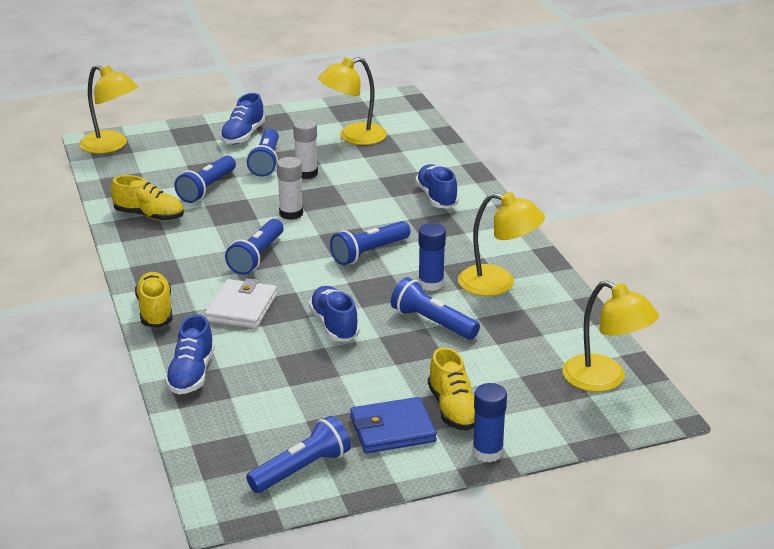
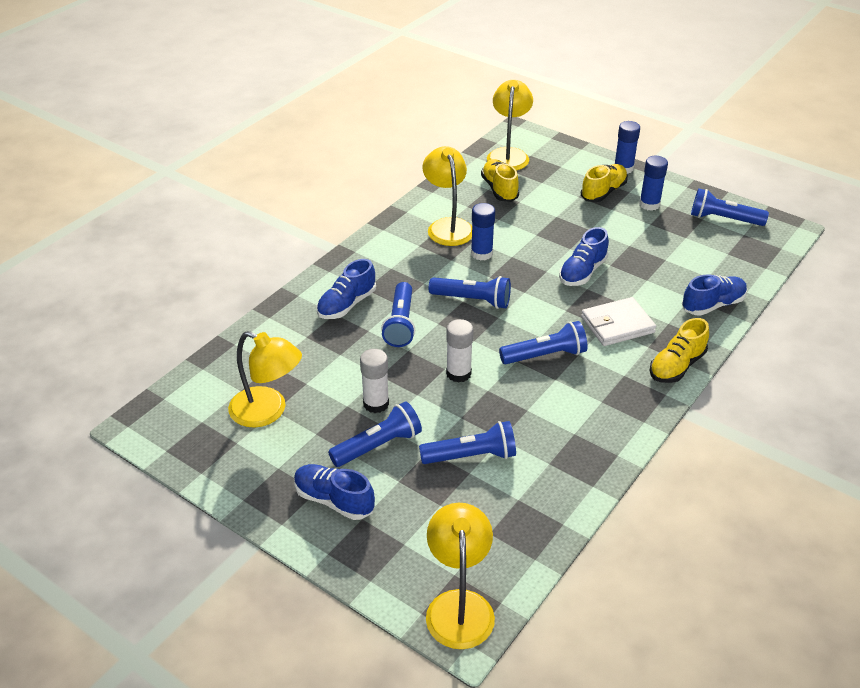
camera: 125 degrees left, 10 degrees up
yellow shoe [111,175,184,221] -> yellow shoe moved to [481,159,519,202]
blue shoe [220,93,265,144] -> blue shoe turned 135 degrees counterclockwise [294,464,375,520]
blue wallet [350,397,437,453] -> blue glue stick [639,156,668,211]
blue flashlight [391,277,480,340] -> blue flashlight moved to [381,282,415,347]

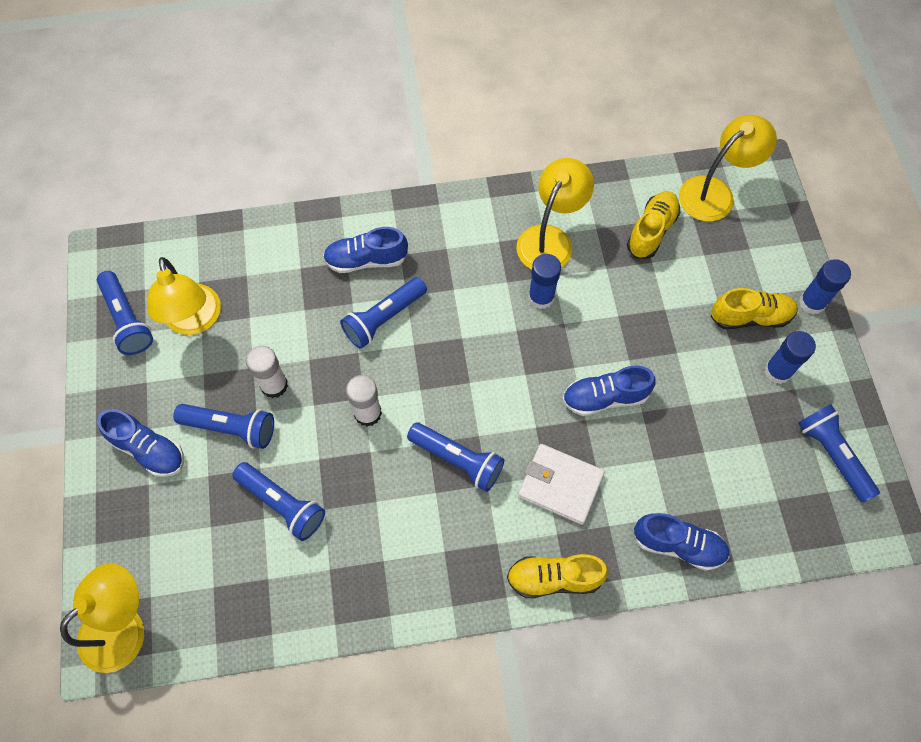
camera: 45 degrees right, 25 degrees up
blue shoe [294,464,375,520] -> blue shoe turned 135 degrees clockwise [97,409,184,477]
blue flashlight [429,276,511,309] -> blue flashlight moved to [97,271,153,355]

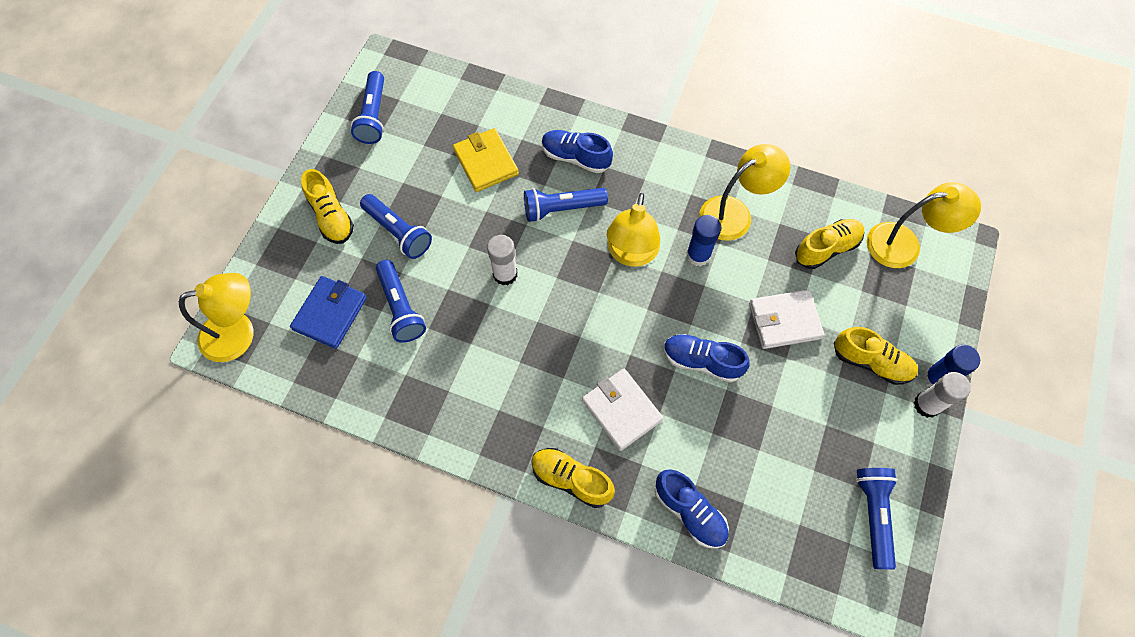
camera: 30 degrees right, 0 degrees up
blue shoe [97,409,184,477] -> yellow shoe [301,169,354,244]
yellow lamp [147,257,221,335] -> yellow lamp moved to [607,193,660,267]
white glue stick [246,346,288,398] -> white glue stick moved to [914,372,971,418]
blue flashlight [407,422,504,492] -> none
blue glue stick [764,331,816,384] -> none
none -> blue wallet [290,276,367,349]
none -> yellow wallet [453,128,519,192]
none -> white wallet [749,290,825,349]

